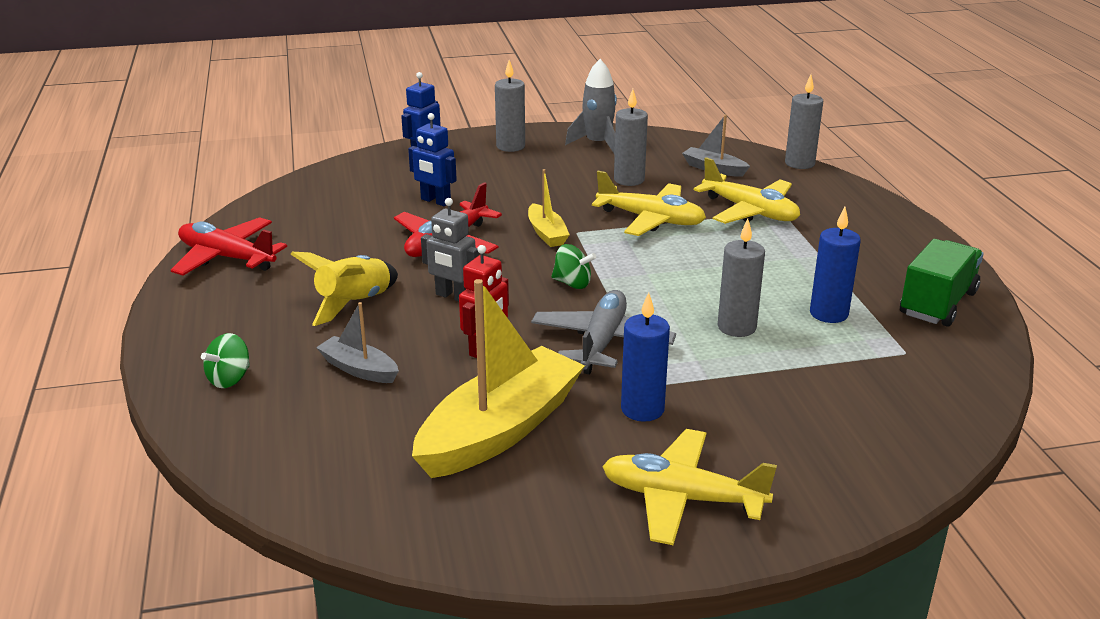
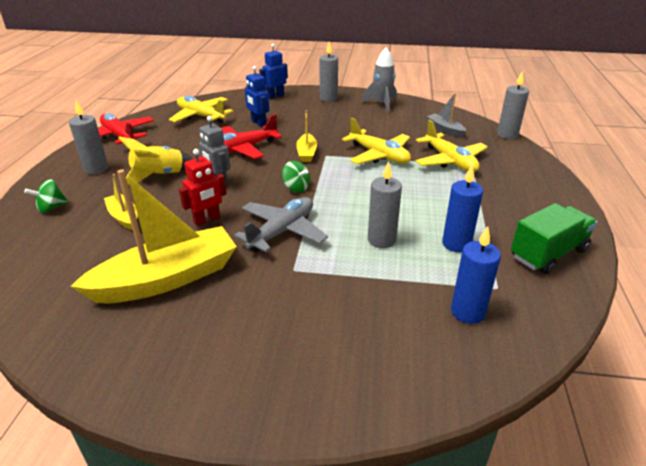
camera: 20 degrees right, 5 degrees up
grey boat [316,302,399,383] -> yellow boat [104,174,138,230]
yellow plane [602,429,777,545] -> yellow plane moved to [169,96,233,124]
grey candle [614,89,648,186] -> grey candle moved to [69,101,108,174]
blue candle [621,292,670,422] -> blue candle moved to [451,226,501,324]

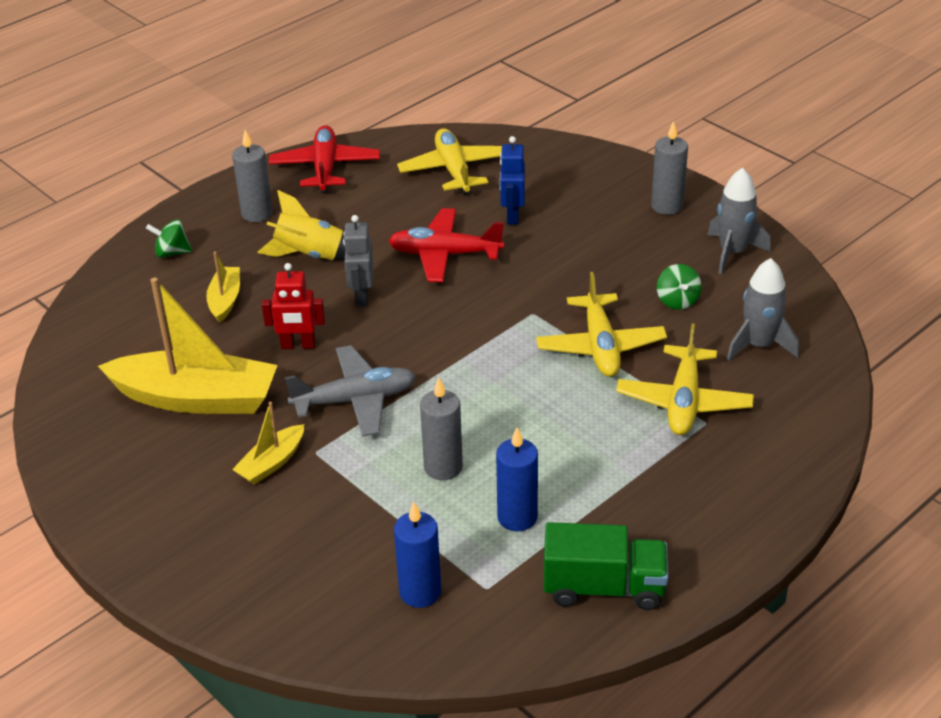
camera: 40 degrees right, 5 degrees up
blue robot [259,44,288,99] -> none
green spinning top [282,161,310,192] -> green spinning top moved to [657,264,701,310]
yellow boat [296,110,317,162] -> yellow boat moved to [232,402,304,485]
grey boat [426,93,466,137] -> grey rocket [727,258,799,361]
grey candle [497,72,529,139] -> none

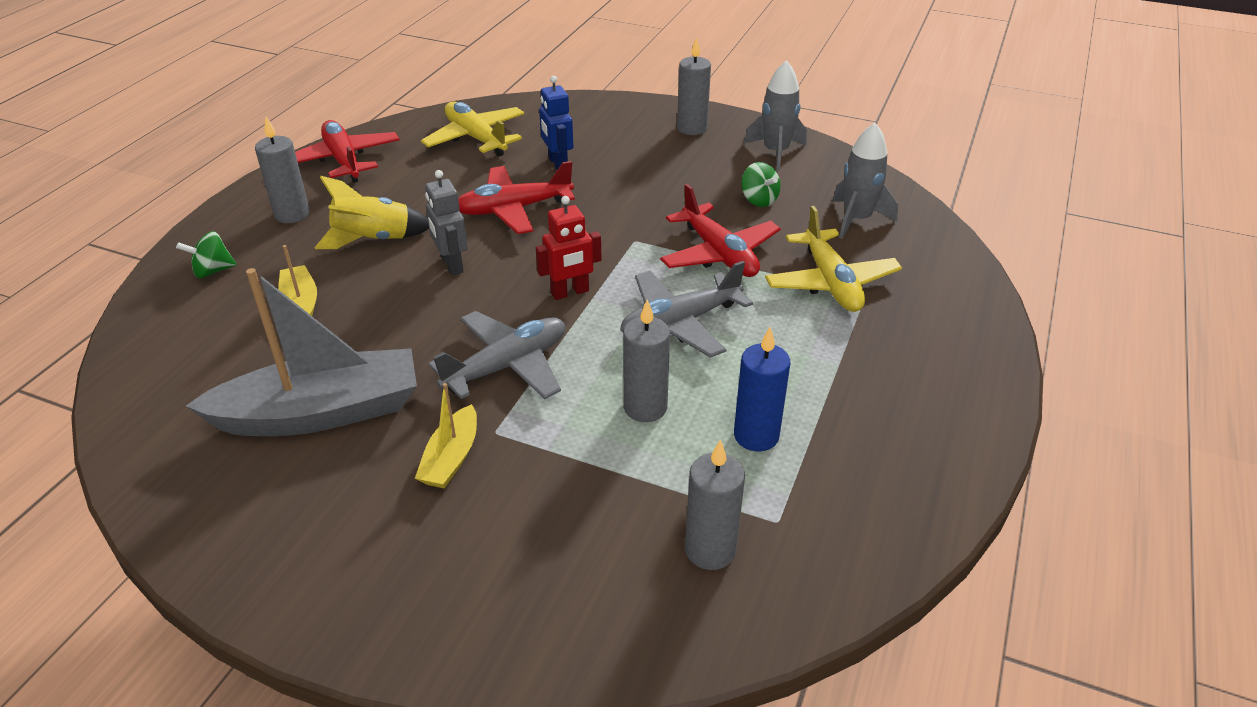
camera: 25 degrees left, 0 degrees up
yellow boat [98,278,278,414] -> grey boat [186,268,417,436]
red robot [262,263,325,349] -> red robot moved to [536,196,602,300]
blue candle [394,502,441,608] -> grey candle [685,439,745,570]
yellow plane [536,272,667,377] -> red plane [660,184,781,277]
green truck [544,522,668,610] -> none
none -> grey plane [620,261,753,358]

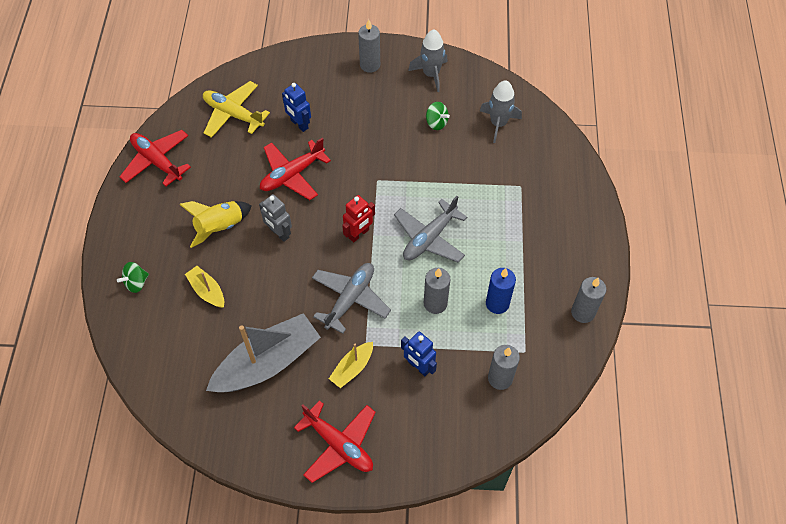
camera: 20 degrees left, 20 degrees up
grey candle [255,117,310,223] -> grey candle moved to [571,277,606,323]
yellow boat [415,383,477,489] -> yellow boat turned 45 degrees clockwise [329,342,373,388]
red plane [660,184,781,277] -> red plane moved to [294,400,376,483]
yellow plane [765,206,902,312] -> none
none -> blue robot [401,331,437,376]

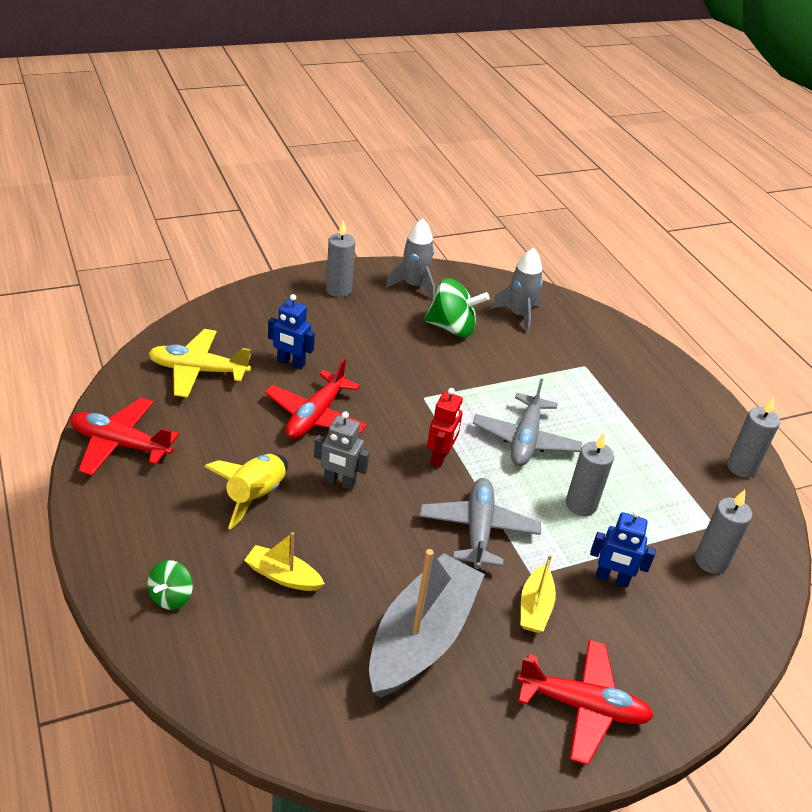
camera: 30 degrees left, 20 degrees down
green spinning top [426,102,450,130] -> green spinning top [424,278,490,338], size x1.76
blue candle [486,268,516,314] -> none

